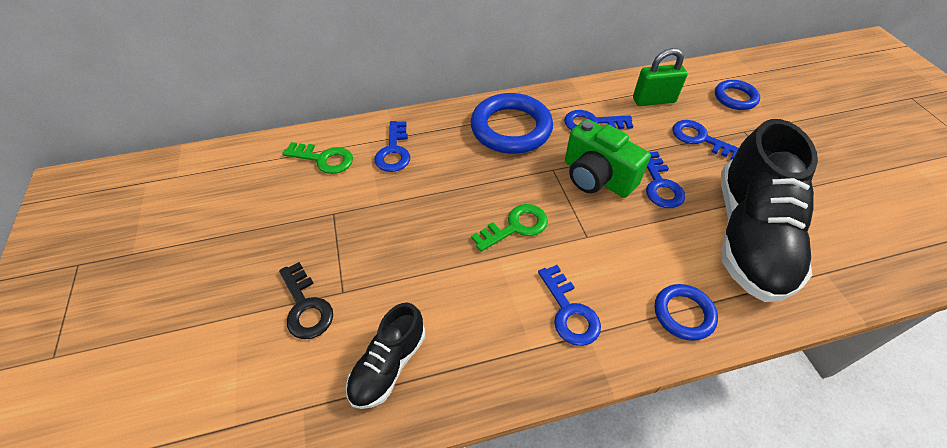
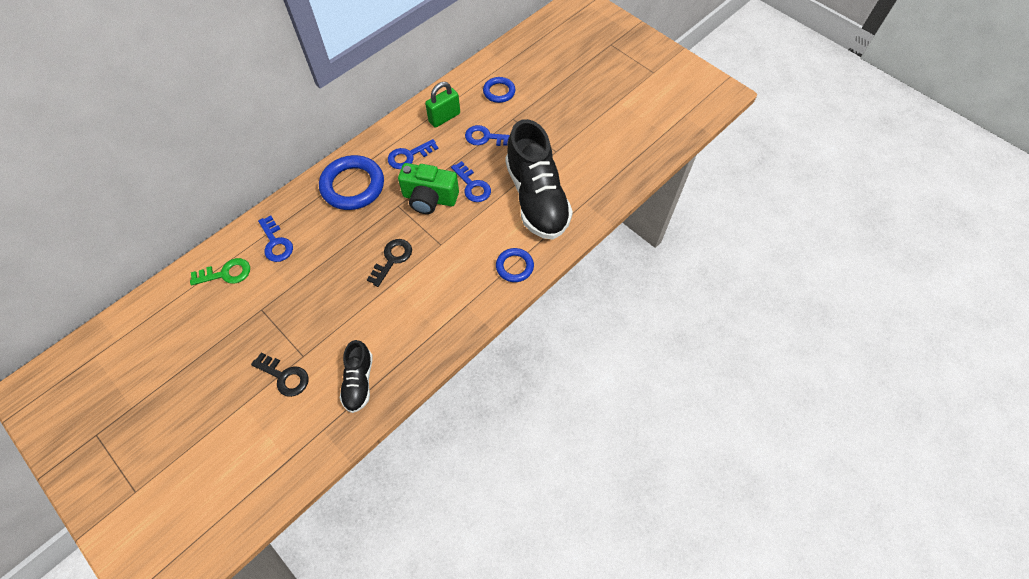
camera: 30 degrees left, 10 degrees up
green key [471,204,548,252] -> black key [367,239,412,287]
blue key [538,265,601,346] -> none

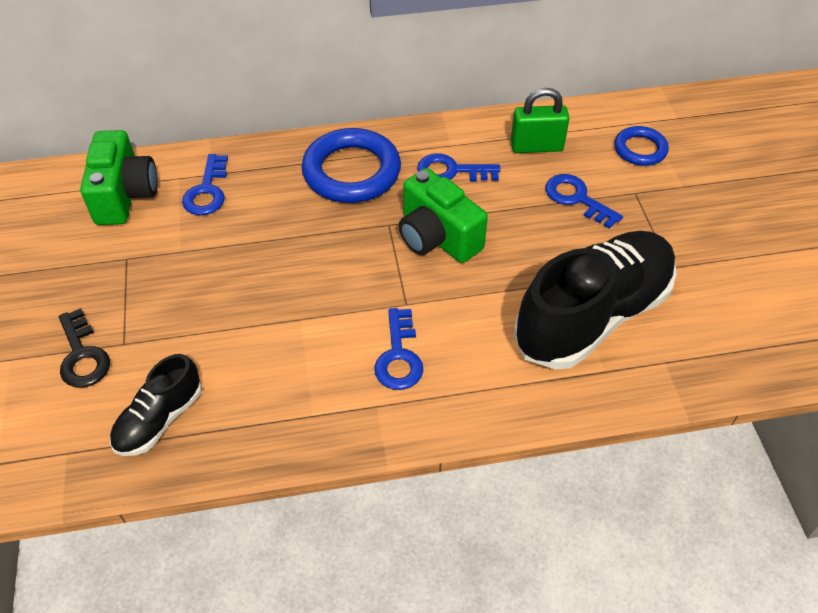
camera: 35 degrees right, 10 degrees down
green key [190,258,250,285] -> green camera [80,130,158,225]
black key [367,239,412,287] -> none
blue key [451,161,491,202] -> blue key moved to [374,308,424,390]
blue ring [496,248,534,282] -> none
black shoe [505,119,573,239] -> black shoe turned 150 degrees counterclockwise [514,231,677,369]

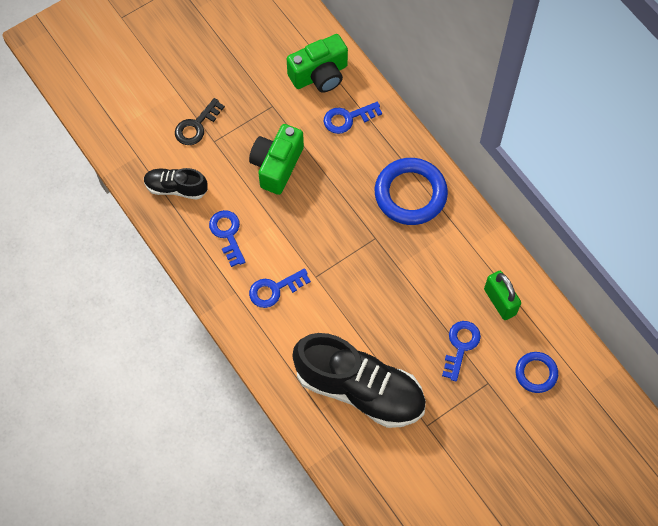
camera: 65 degrees right, 15 degrees up
green camera [399,168,488,263] -> green camera moved to [249,124,304,195]
blue key [417,153,500,182] -> blue key moved to [209,210,245,267]

